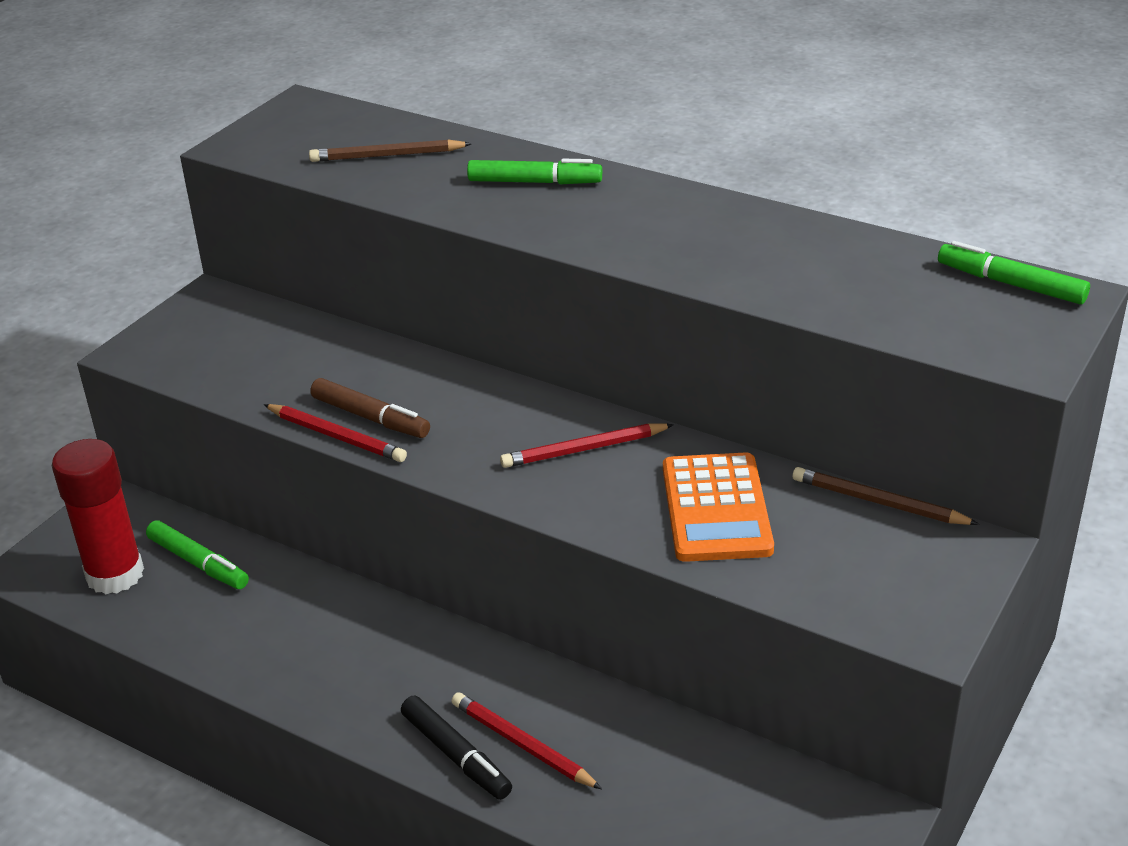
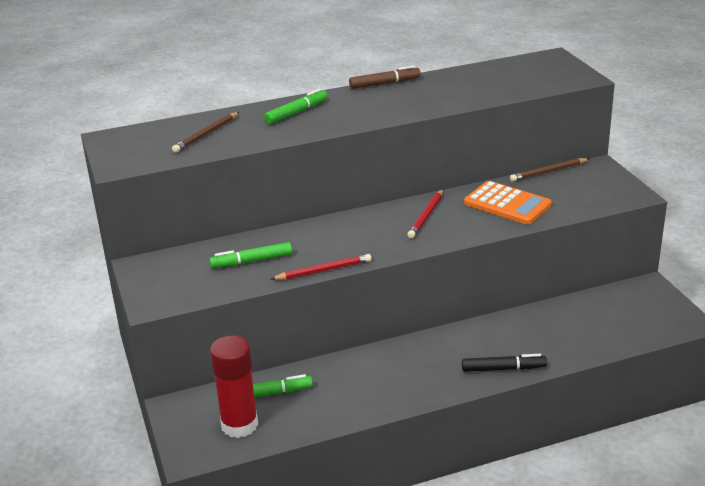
camera: 50 degrees left, 5 degrees down
brown marker [310,378,430,438] -> brown marker moved to [349,66,421,89]
red pencil [451,692,602,789] -> none
green marker [938,241,1090,305] -> green marker moved to [209,242,292,268]

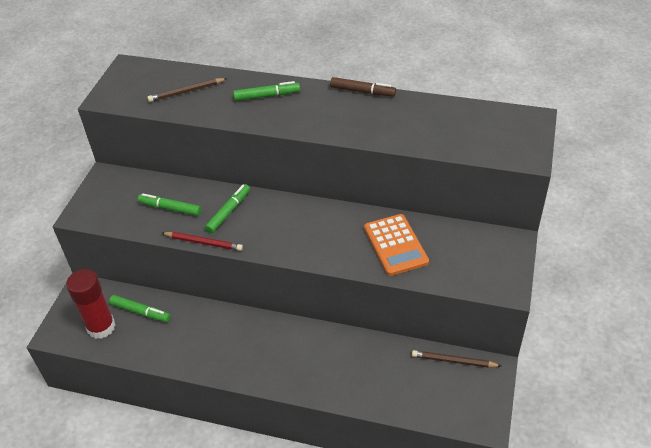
camera: 35 degrees right, 15 degrees up
red pencil [407,189,443,238] -> none
black marker [462,354,547,372] -> none
brown pencil [510,158,589,182] -> brown pencil moved to [412,350,501,368]
none -> green marker [205,184,250,233]

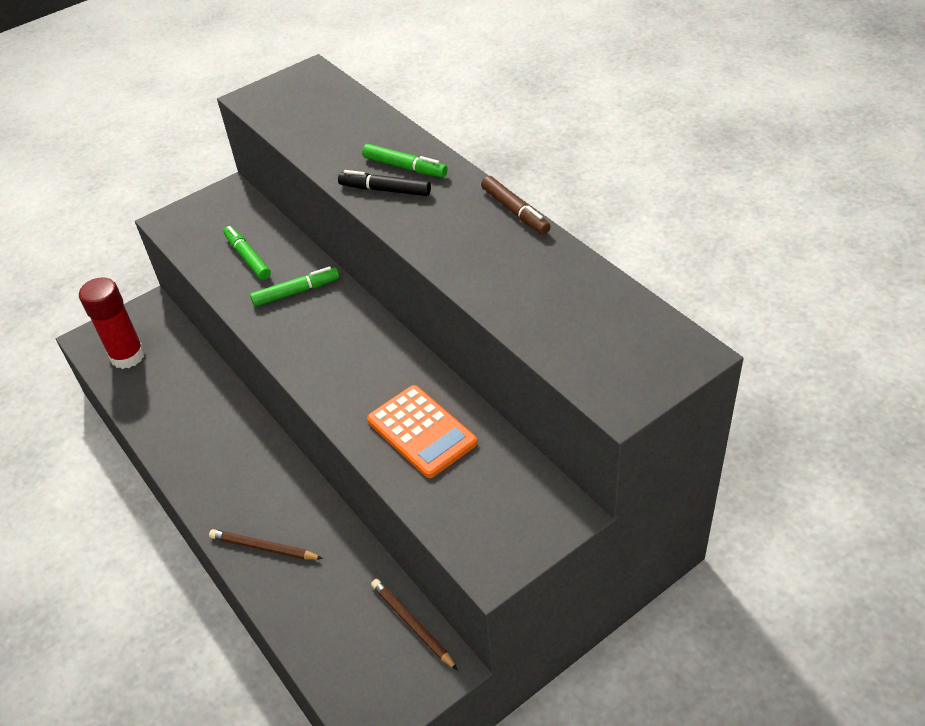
camera: 40 degrees right, 0 degrees up
green marker [109,295,171,322] -> none
brown pencil [147,78,228,102] -> brown pencil moved to [209,529,323,560]
red pencil [162,232,243,251] -> none
orange calculator [364,214,429,276] -> orange calculator turned 60 degrees counterclockwise [367,385,477,478]
none -> black marker [338,170,431,196]

